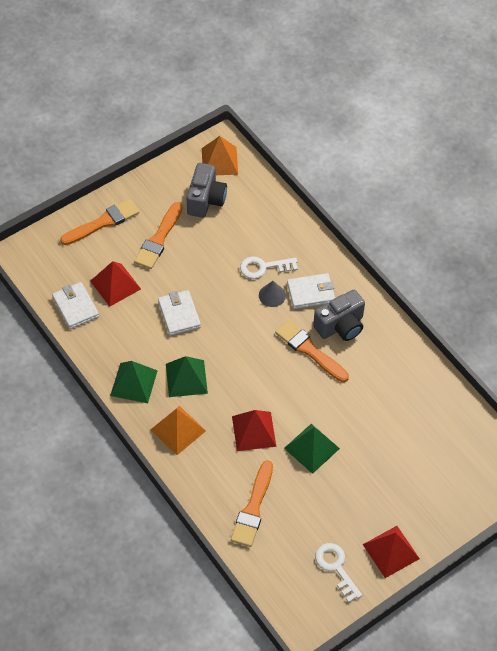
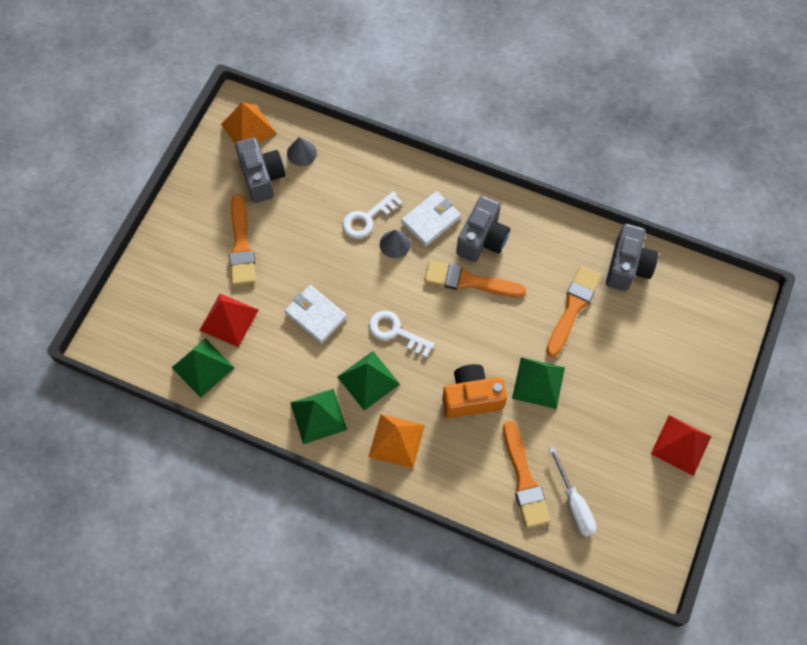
camera: 30 degrees left, 10 degrees up
white wallet [52,282,99,329] -> green pyramid [171,338,235,398]
orange brush [60,199,139,245] -> orange brush moved to [546,266,601,357]
red pyramid [232,410,276,451] -> orange camera [442,364,507,418]
white key [315,543,362,603] -> white key moved to [369,311,435,357]
none -> grey cone [287,137,317,166]
none -> white screwdriver [549,447,596,537]
none -> grey camera [606,224,658,291]

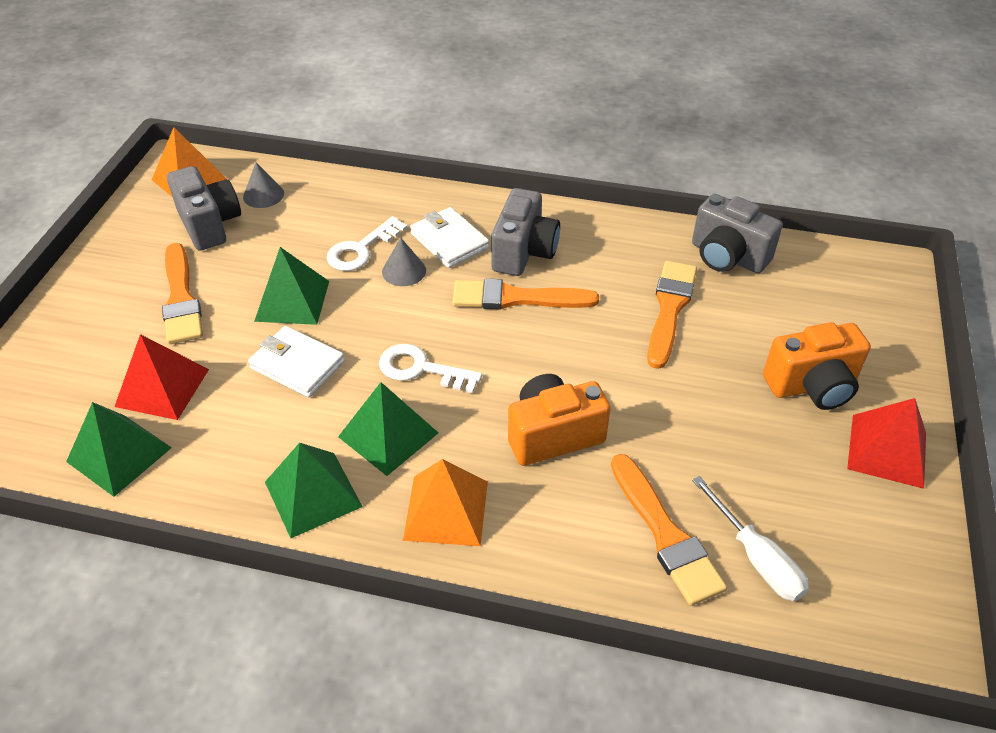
camera: 10 degrees left, 20 degrees down
white wallet [401,191,461,246] -> white wallet turned 75 degrees counterclockwise [410,207,489,268]
green pyramid [512,357,565,409] -> green pyramid moved to [254,247,329,325]
grey camera [606,224,658,291] -> grey camera turned 120 degrees clockwise [692,194,783,273]
none -> orange camera [763,322,871,410]

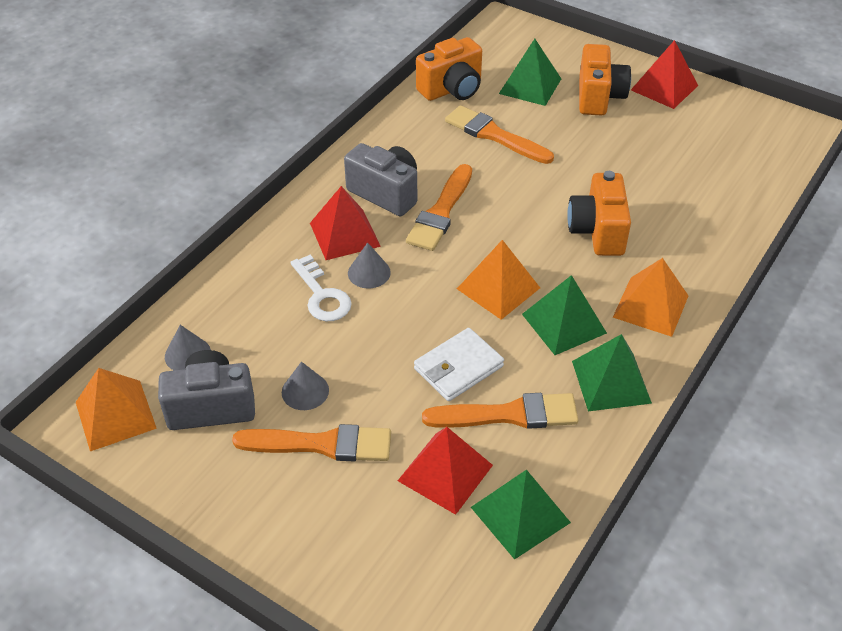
camera: 70 degrees left, 0 degrees up
green pyramid [254,247,329,325] -> green pyramid moved to [499,39,561,106]
white key [379,344,482,393] -> orange pyramid [457,240,540,320]
white wallet [410,207,489,268] -> red pyramid [310,186,381,260]
orange brush [611,454,727,606] -> orange brush moved to [422,393,578,429]
grey camera [692,194,783,273] -> orange camera [416,37,482,101]
white screwdriver [692,476,809,601] -> none
none -> grey cone [282,362,329,410]

